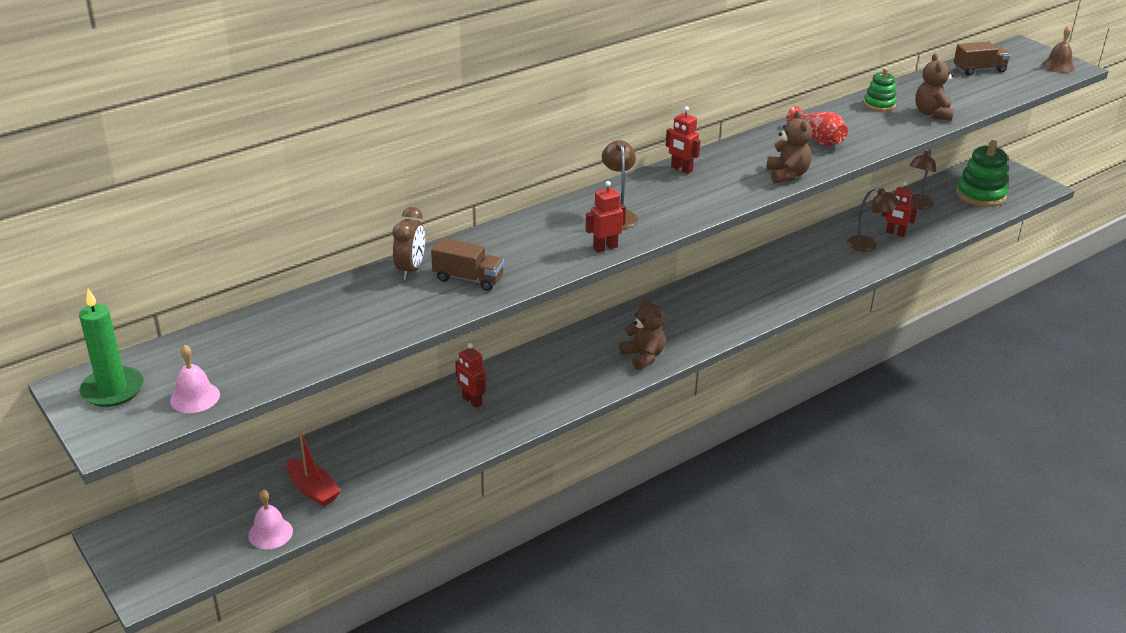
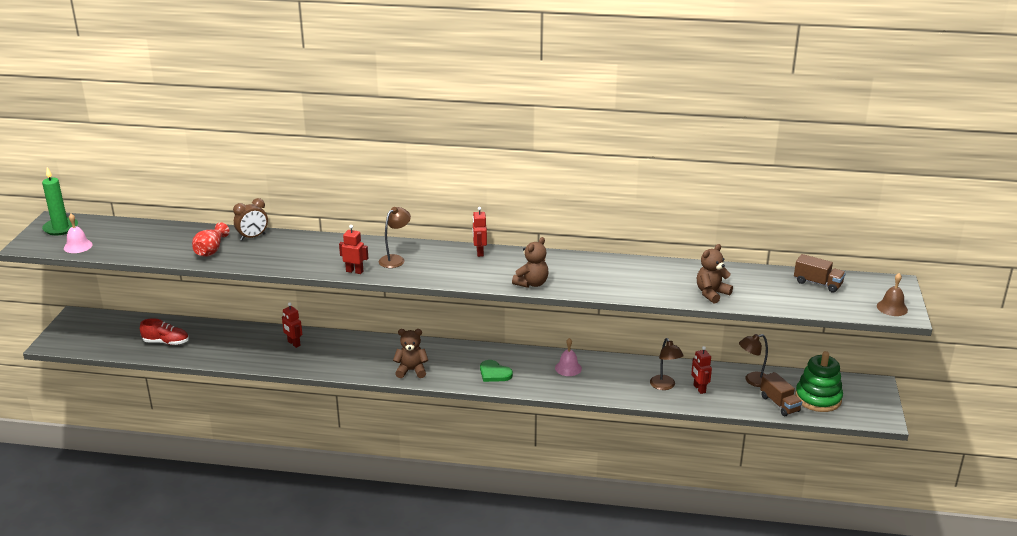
camera: 45 degrees right, 5 degrees down
pink bell [248,489,293,549] -> pink bell moved to [555,338,582,376]
red boat [287,431,341,507] -> red shoe [140,318,189,345]
brown truck [431,237,504,291] -> brown truck moved to [760,372,802,416]
red robot [455,343,486,408] -> red robot turned 45 degrees counterclockwise [282,303,302,348]
brown teddy bear [619,296,665,370] -> brown teddy bear turned 105 degrees counterclockwise [393,329,428,378]
red vase [786,106,848,146] -> red vase moved to [192,222,230,257]
green stacking toy [863,68,897,111] -> none
none -> green heart [480,360,513,382]

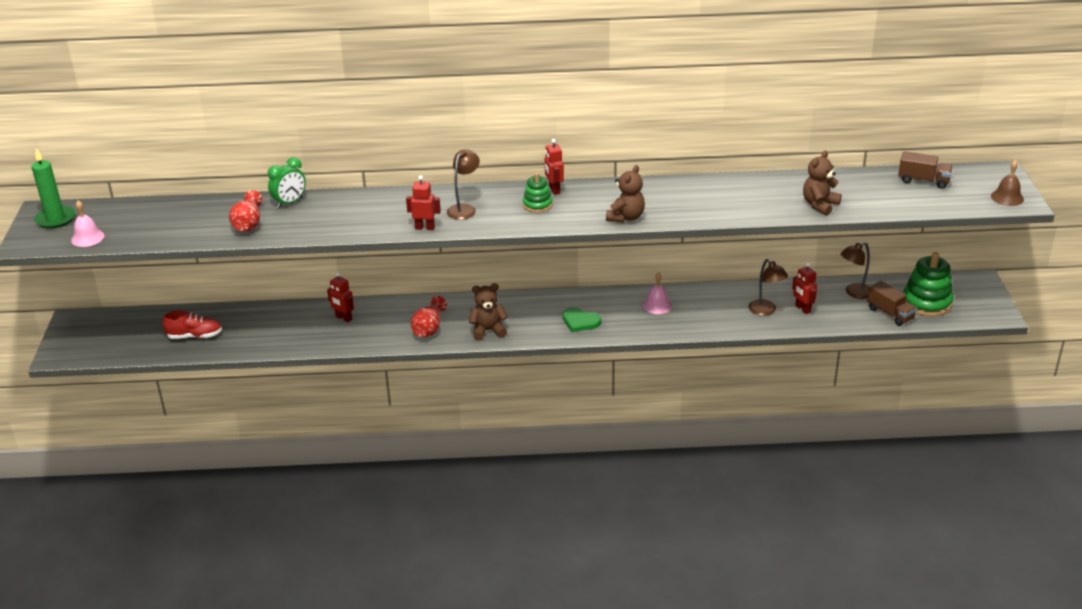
camera: 10 degrees left, 5 degrees up
brown clock [233,198,268,240] -> green clock [268,157,306,208]
none -> red vase [411,296,447,337]
none -> green stacking toy [523,173,553,213]

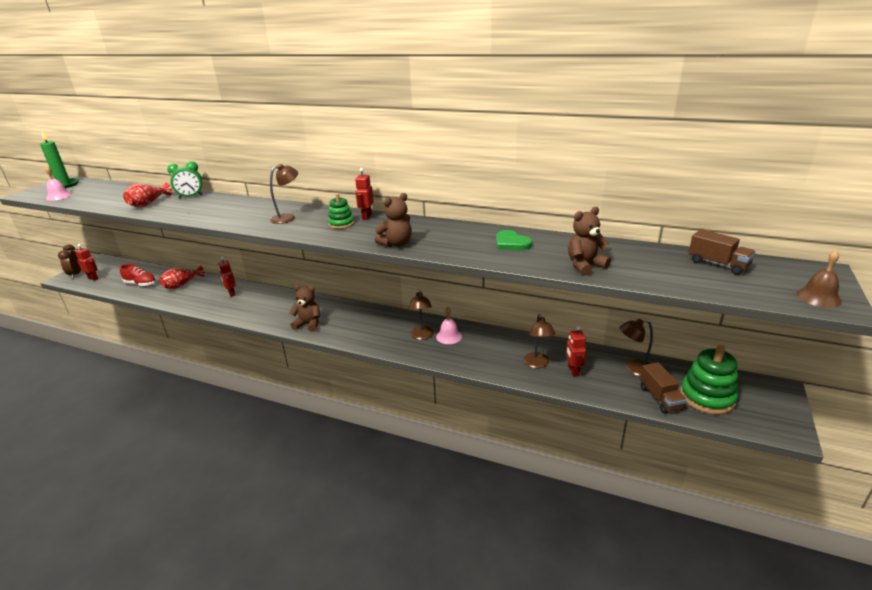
camera: 25 degrees right, 5 degrees down
red robot [406,176,441,230] -> red robot moved to [75,244,98,281]
red vase [411,296,447,337] -> red vase moved to [159,265,205,289]
green heart [562,307,601,332] -> green heart moved to [496,230,532,250]
none -> brown clock [58,244,81,279]
none -> brown lamp [409,289,434,340]

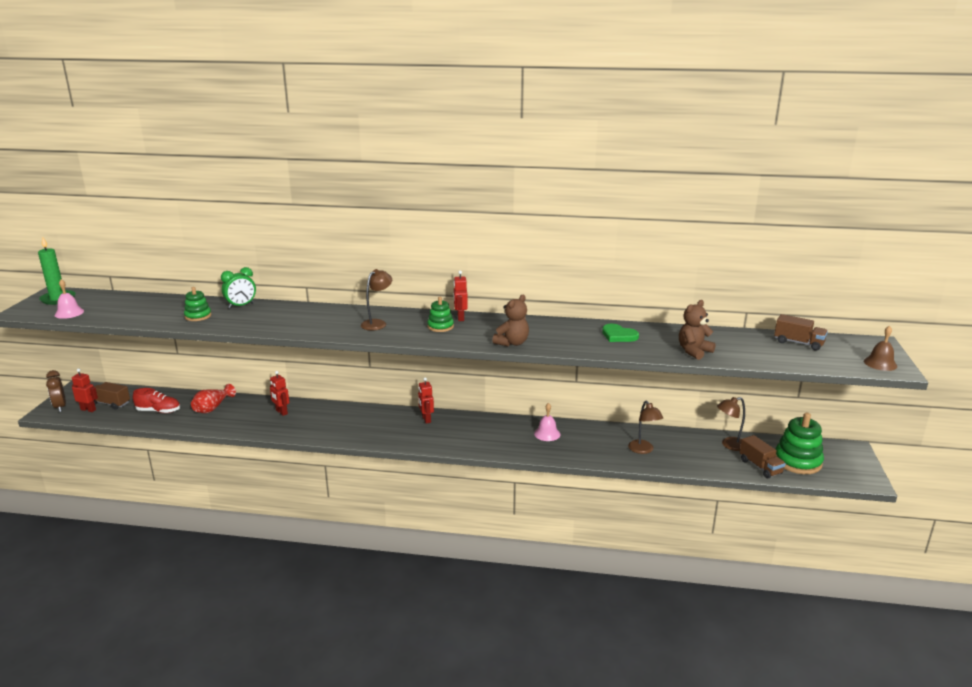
camera: 15 degrees left, 5 degrees down
red vase [123,182,172,207] -> green stacking toy [184,287,211,321]
brown teddy bear [290,285,320,332] -> none
brown lamp [409,289,434,340] -> none
red robot [566,326,586,377] -> red robot moved to [418,377,434,423]
none -> brown truck [94,382,130,410]

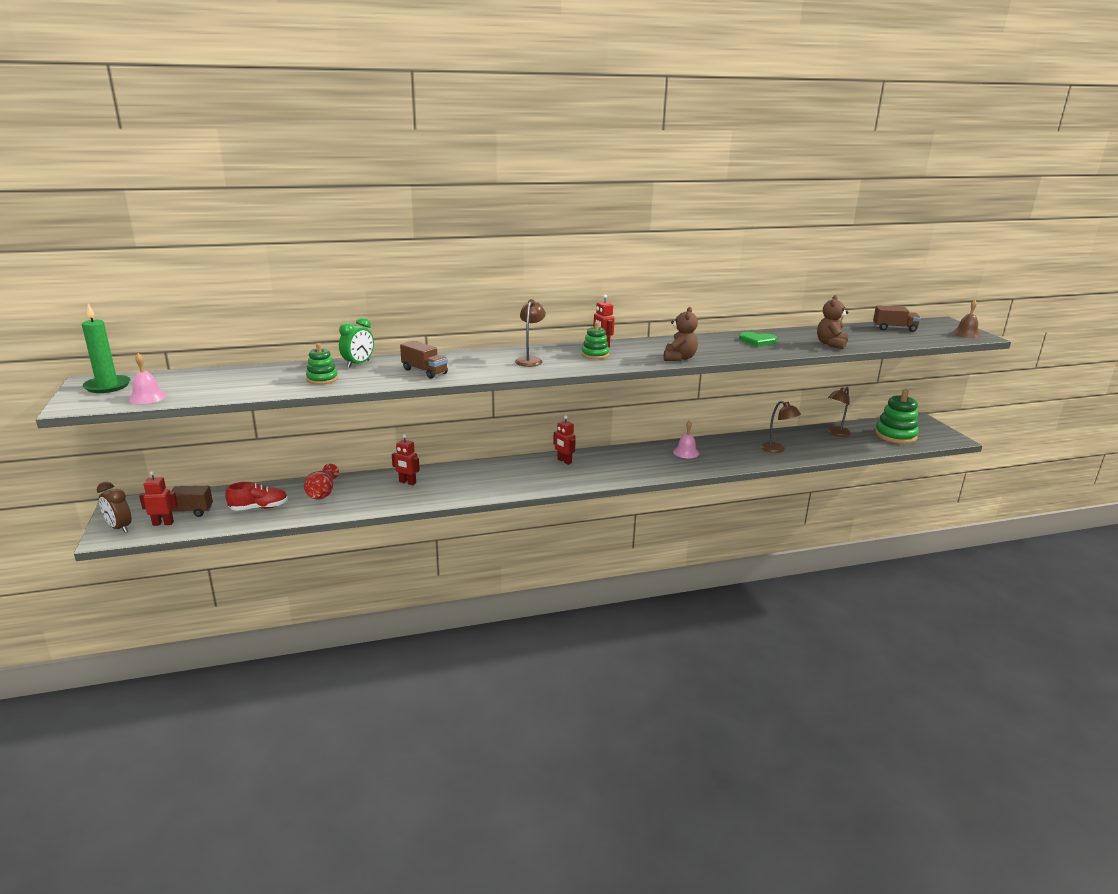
camera: 25 degrees left, 0 degrees up
brown truck [740,435,786,478] -> brown truck moved to [400,340,448,379]

